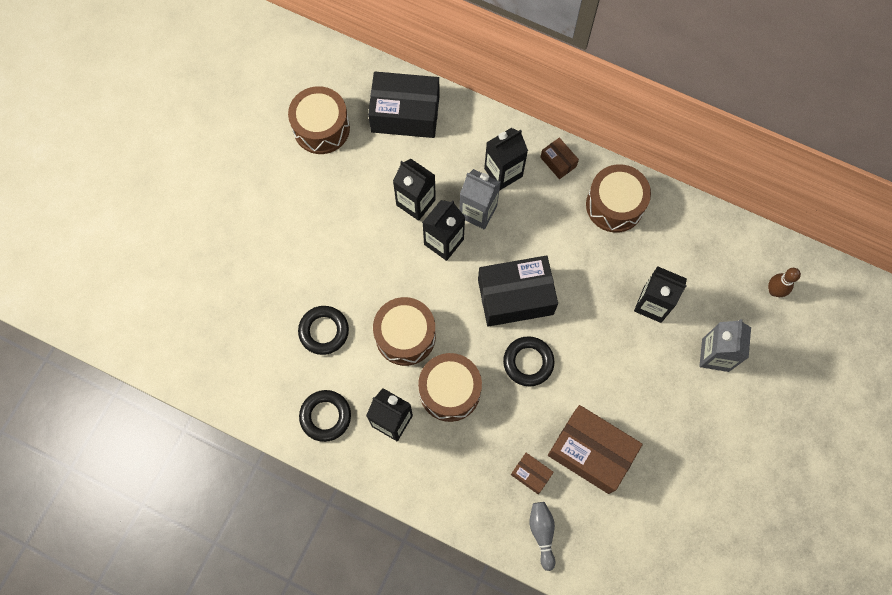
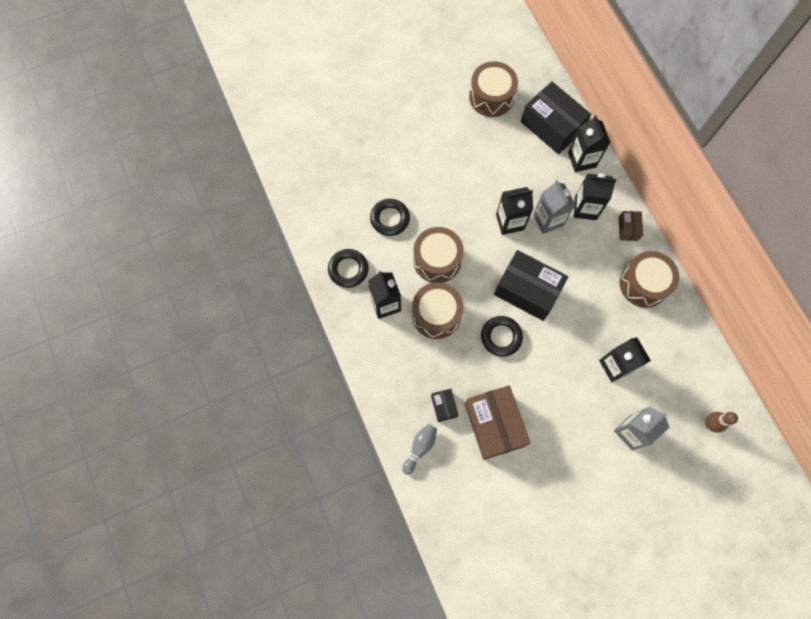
camera: 40 degrees right, 0 degrees up
black carton [393,159,436,221] -> black carton moved to [568,115,610,172]
brown box [511,453,554,494] -> black box [431,389,458,422]

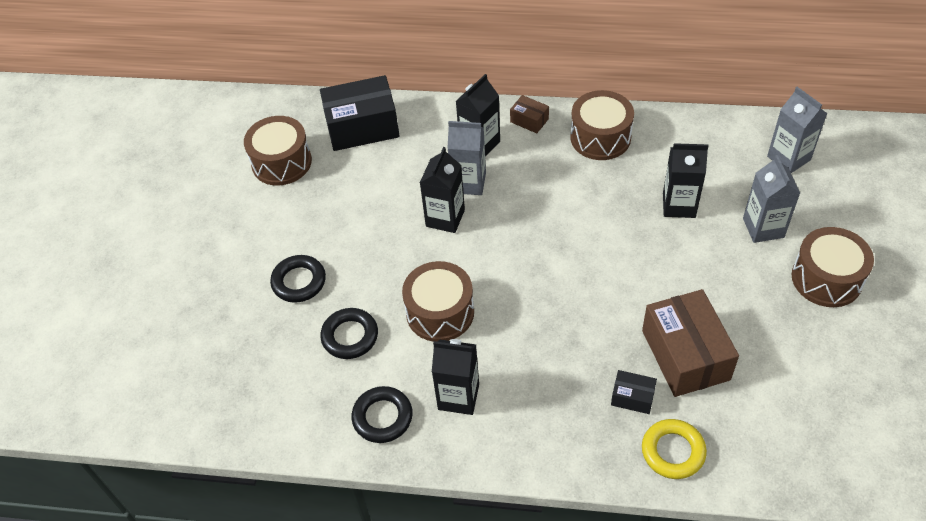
camera: 55 degrees left, 20 degrees down
grey bowling pin [402,424,437,475] -> yellow ring [642,419,707,479]
brown drum [412,282,463,339] -> brown drum moved to [792,227,874,307]
brown box [465,385,530,460] -> brown box turned 60 degrees clockwise [642,289,739,397]
black ring [481,316,523,357] -> black ring moved to [270,255,326,303]
black box [494,250,568,321] -> none
black carton [568,115,610,172] -> none
brown bowling pin [705,412,738,433] -> grey carton [767,87,828,173]

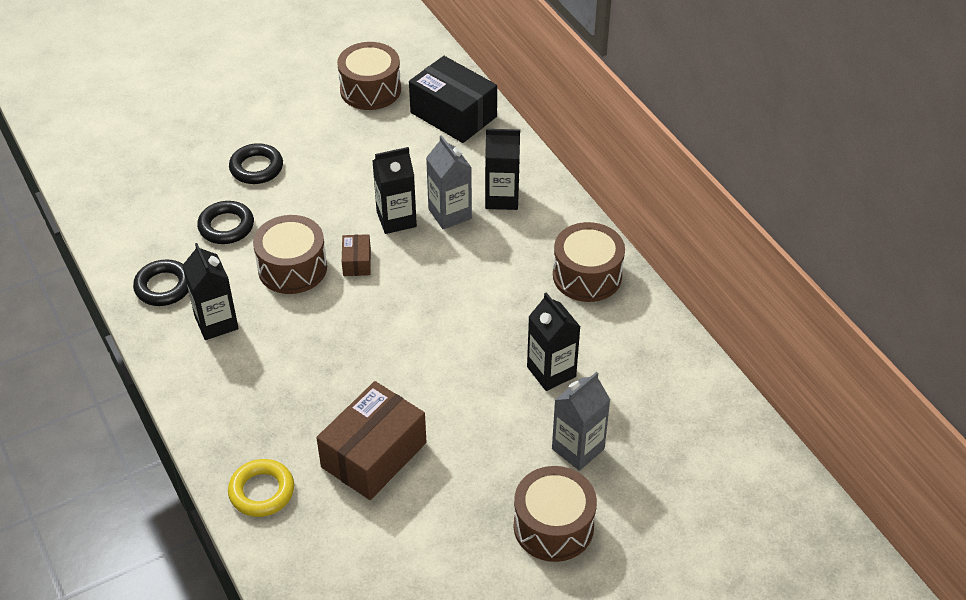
camera: 50 degrees right, 5 degrees down
brown box [510,95,549,133] -> brown box moved to [342,234,371,276]
black box [611,370,657,414] -> none
grey carton [767,87,828,173] -> none

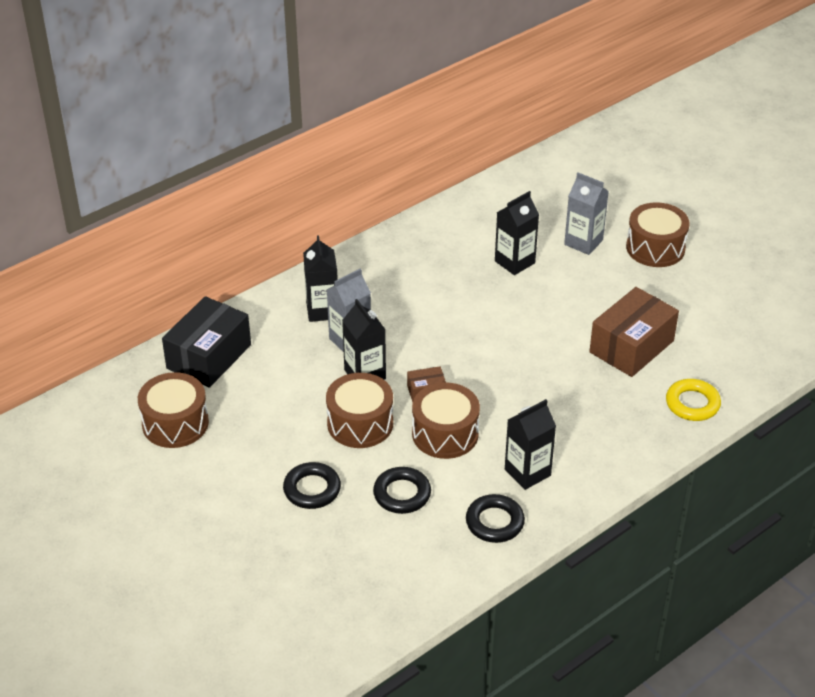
camera: 100 degrees left, 5 degrees down
brown box [316,381,426,500] -> brown box turned 75 degrees counterclockwise [589,287,679,377]
brown drum [553,222,625,302] -> brown drum moved to [326,373,393,448]

